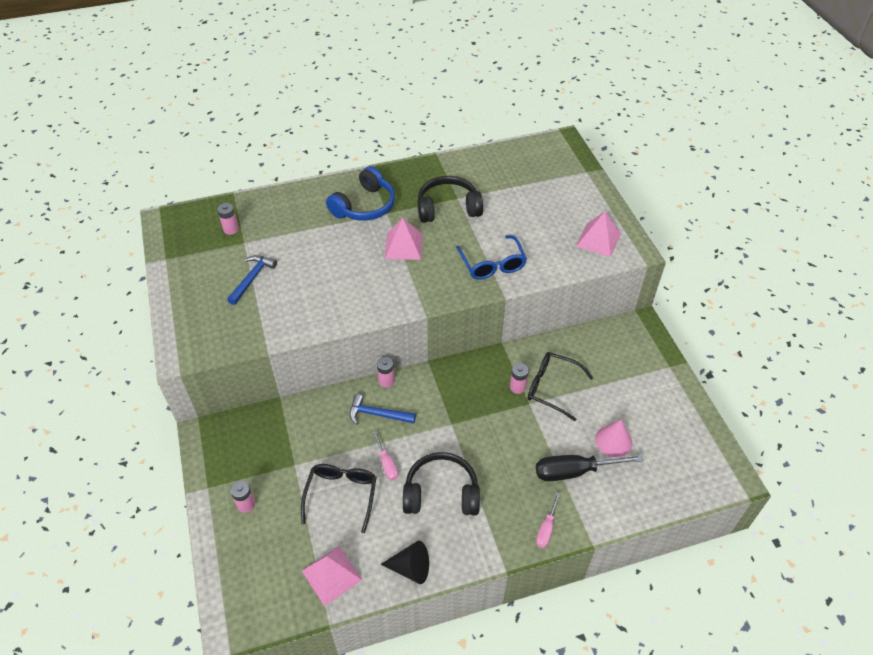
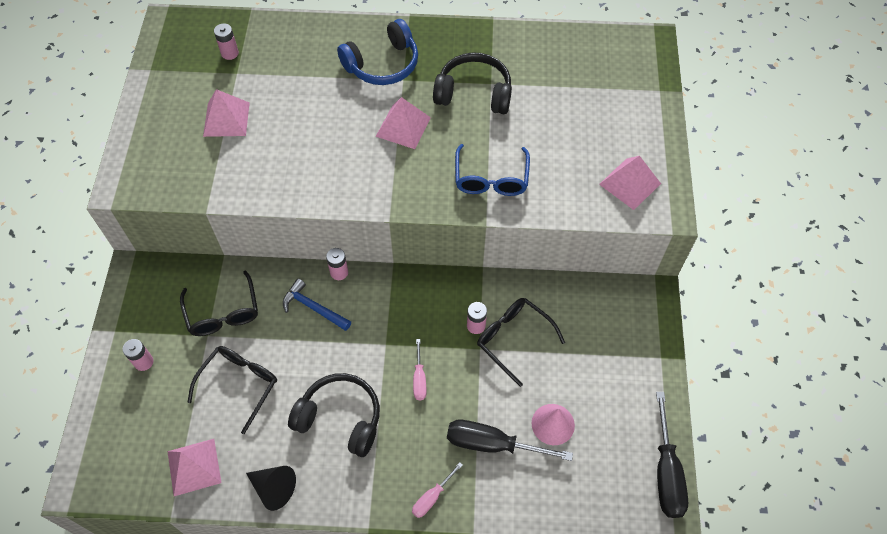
camera: 20 degrees right, 10 degrees up
blue hammer [227,255,277,305] -> pink pyramid [203,89,250,137]
pink screwdriver [373,431,398,480] -> pink screwdriver moved to [413,339,427,400]
none -> black glasses [180,270,258,336]
none -> black screwdriver [656,392,688,518]

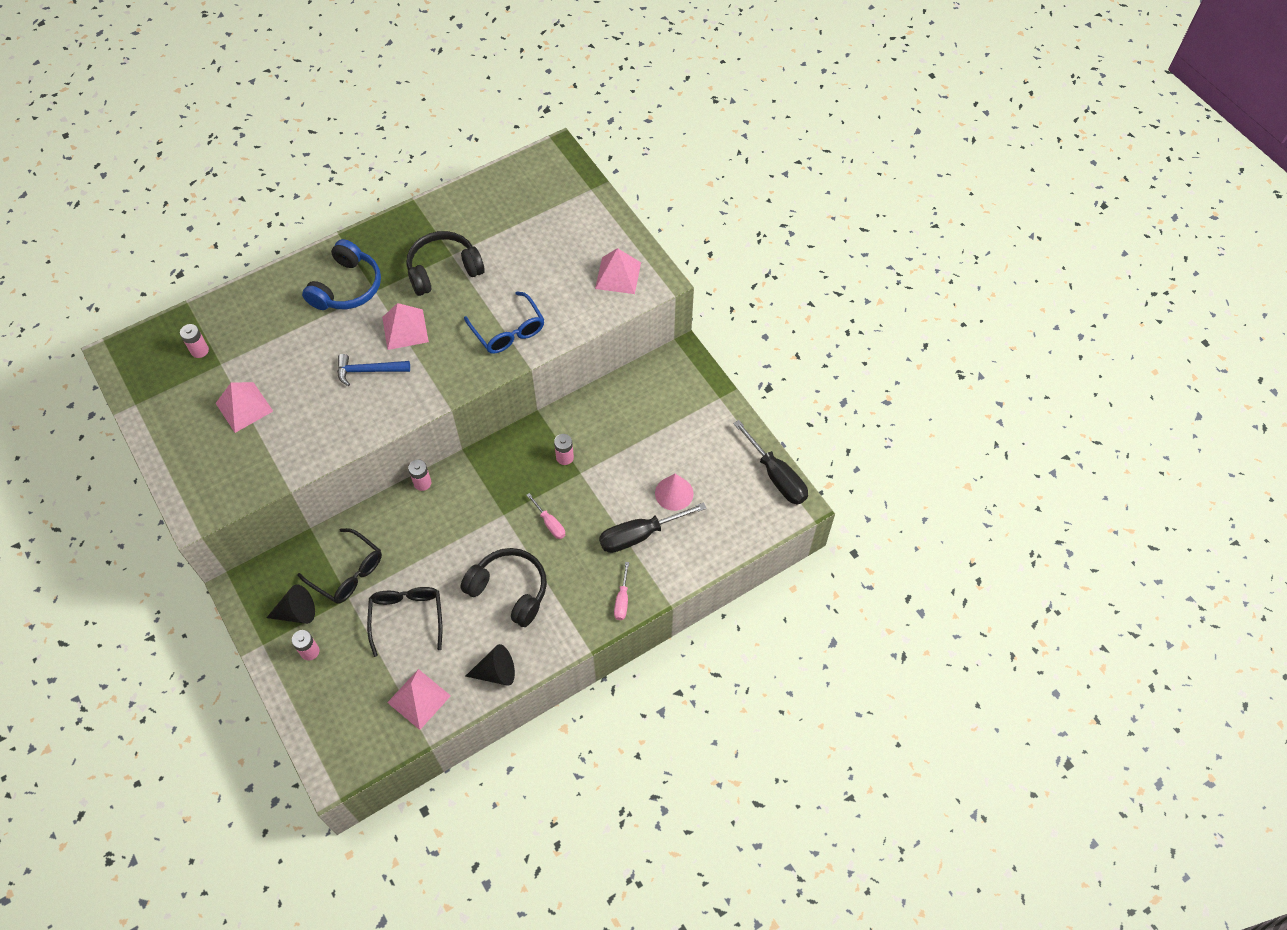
camera: 35 degrees left, 0 degrees up
blue hammer [283,279,351,331] -> blue hammer moved to [337,354,410,386]
black headphones [288,373,380,457] -> black headphones turned 45 degrees clockwise [460,548,547,627]
black glasses [477,298,565,387] -> none
none -> black cone [266,584,315,624]

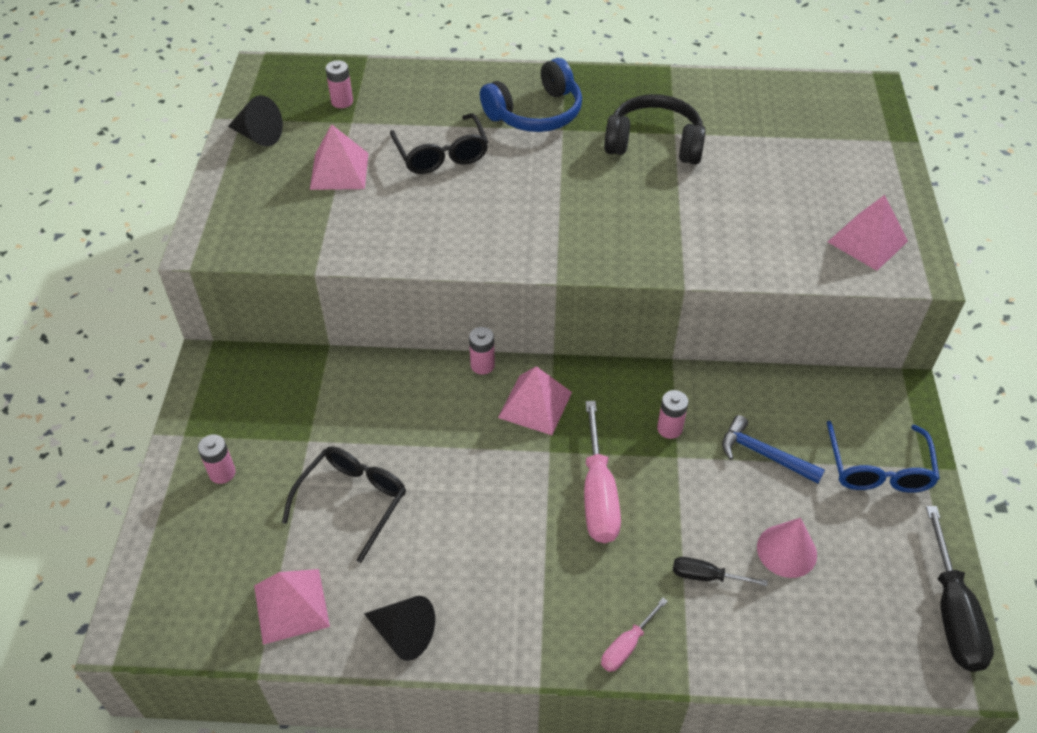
camera: 35 degrees right, 10 degrees down
black cone [266,584,315,624] -> black cone moved to [228,95,283,146]
black glasses [297,528,382,604] -> black glasses moved to [390,113,488,174]
blue hammer [337,354,410,386] -> blue hammer moved to [722,415,825,484]
pink pyramid [382,303,429,350] -> pink pyramid moved to [498,366,572,435]
black headphones [460,548,547,627] -> none
blue glasses [464,291,544,354] -> blue glasses moved to [827,421,940,493]
pink screwdriver [527,493,565,539] -> pink screwdriver [584,401,621,543], size x1.86
black screwdriver [599,502,707,553] -> black screwdriver [673,557,768,586], size x0.54

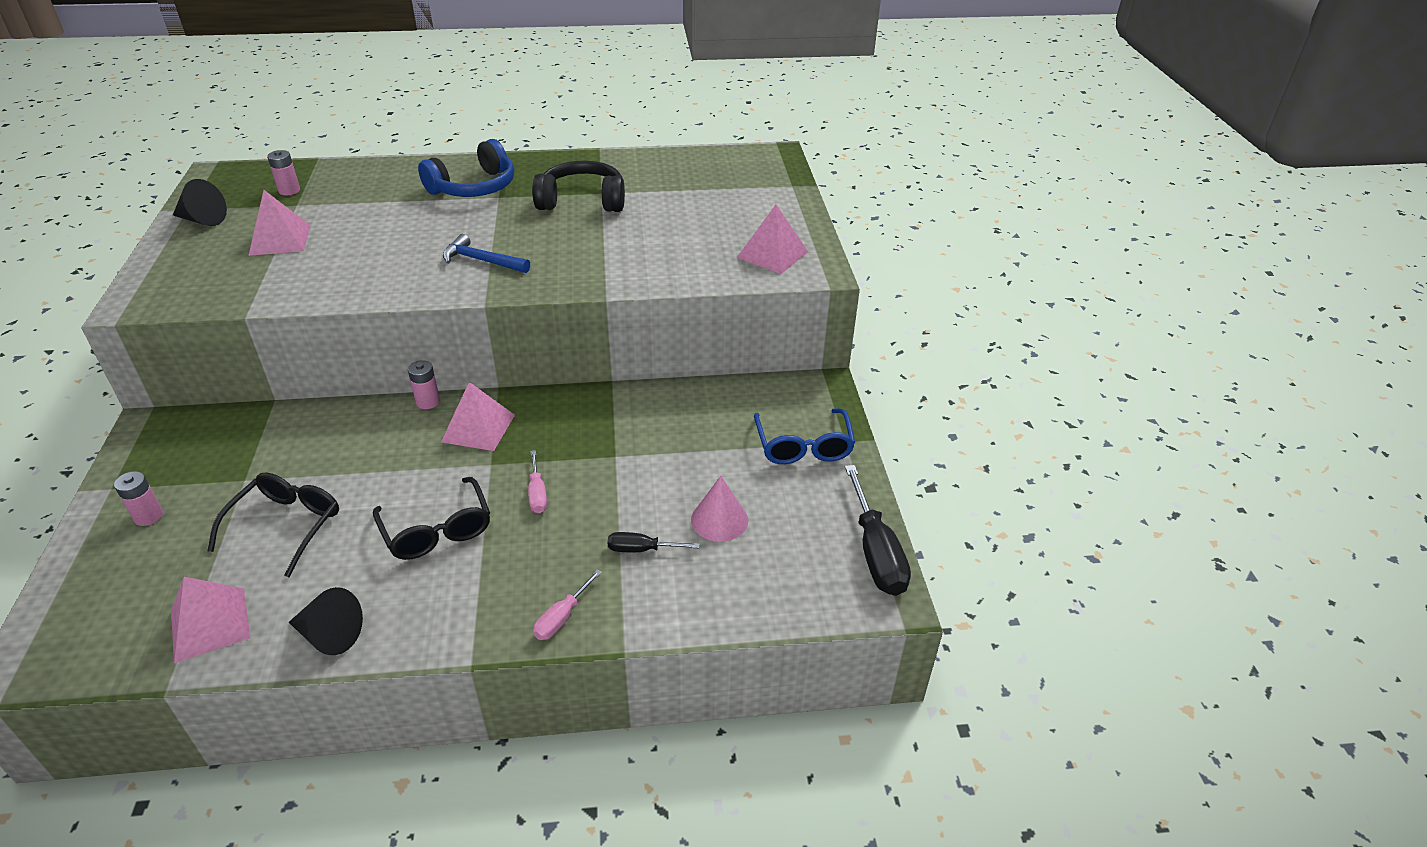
camera: 10 degrees left, 10 degrees down
black glasses [390,113,488,174] -> black glasses moved to [373,477,490,560]
pink screwdriver [584,401,621,543] -> pink screwdriver [528,450,547,513], size x0.54
pink battery [657,390,688,439] -> none
blue hammer [722,415,825,484] -> blue hammer moved to [443,234,530,273]

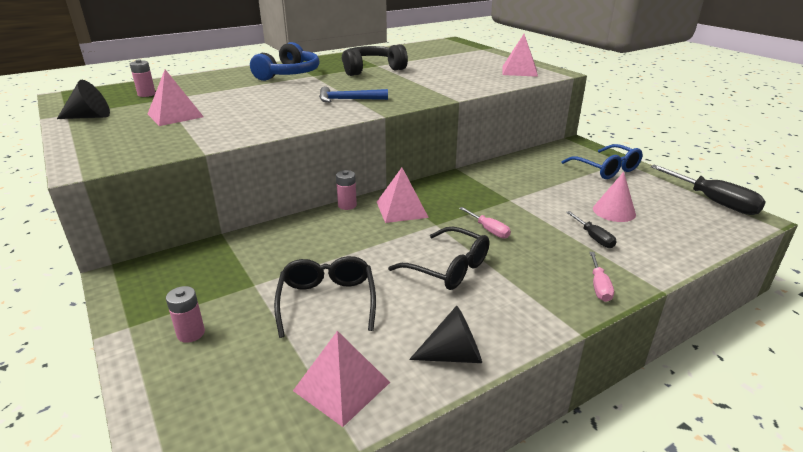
camera: 25 degrees left, 10 degrees down
black screwdriver [608,532,700,552] -> black screwdriver turned 90 degrees counterclockwise [566,211,616,248]

